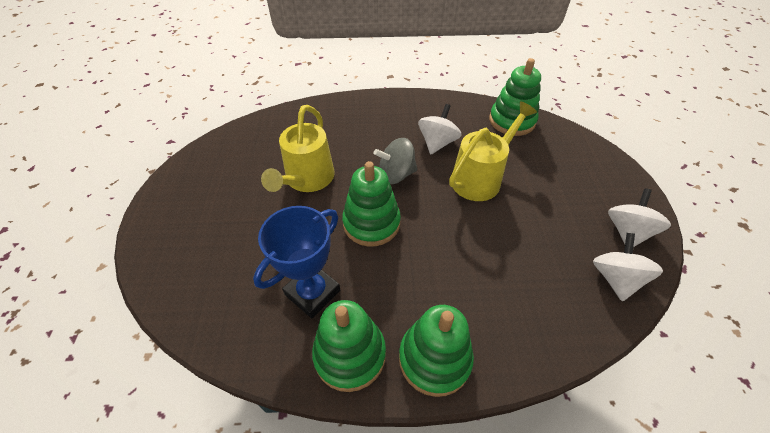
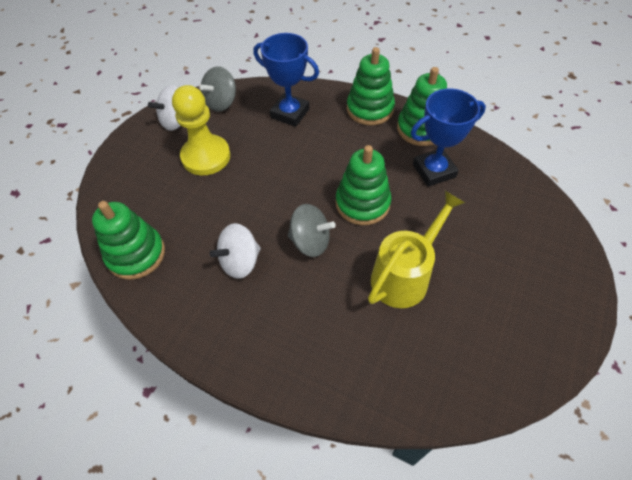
camera: 150 degrees left, 5 degrees up
yellow watering can [449,101,537,201] -> none
white spinning top [593,233,663,301] -> grey spinning top [199,66,236,112]
none -> yellow pawn [172,85,230,175]
none -> blue trophy [253,33,319,127]

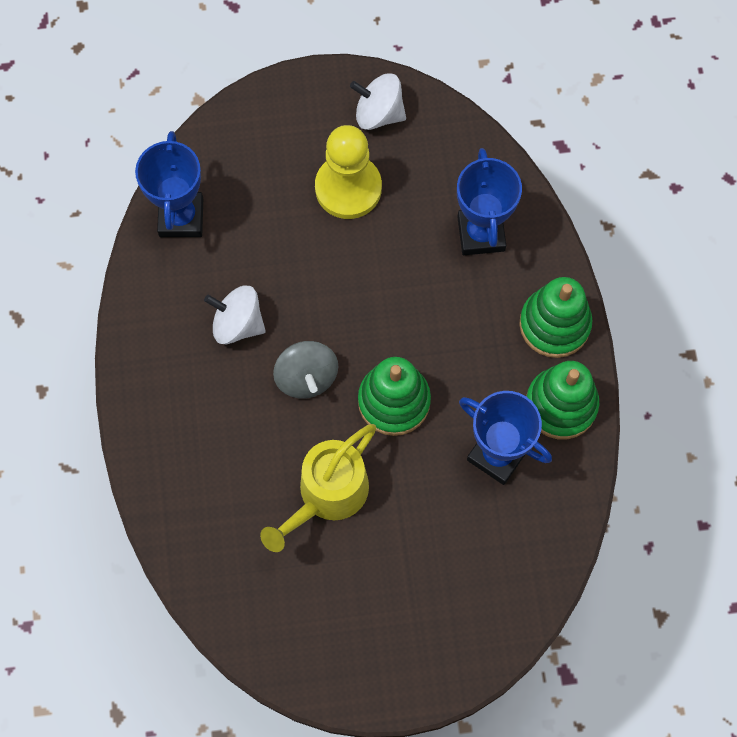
camera: 55 degrees right, 15 degrees up
green stacking toy [92,201,165,280] -> blue trophy [135,131,203,237]
grey spinning top [199,66,236,112] -> none
yellow watering can [368,191,465,308] -> yellow watering can turned 120 degrees clockwise [260,424,376,552]

